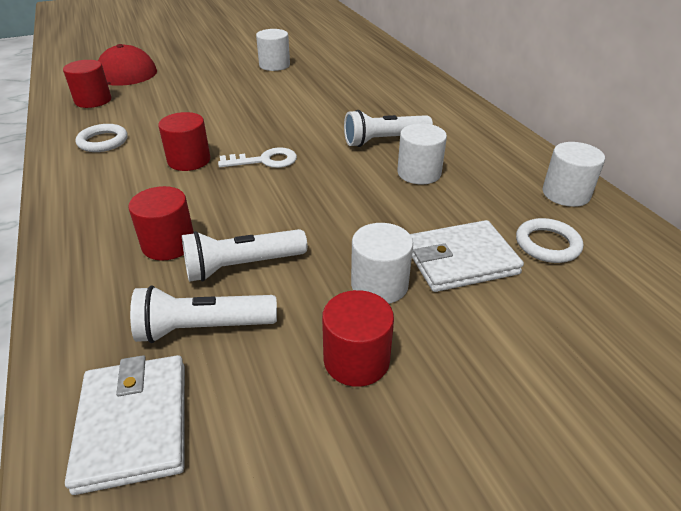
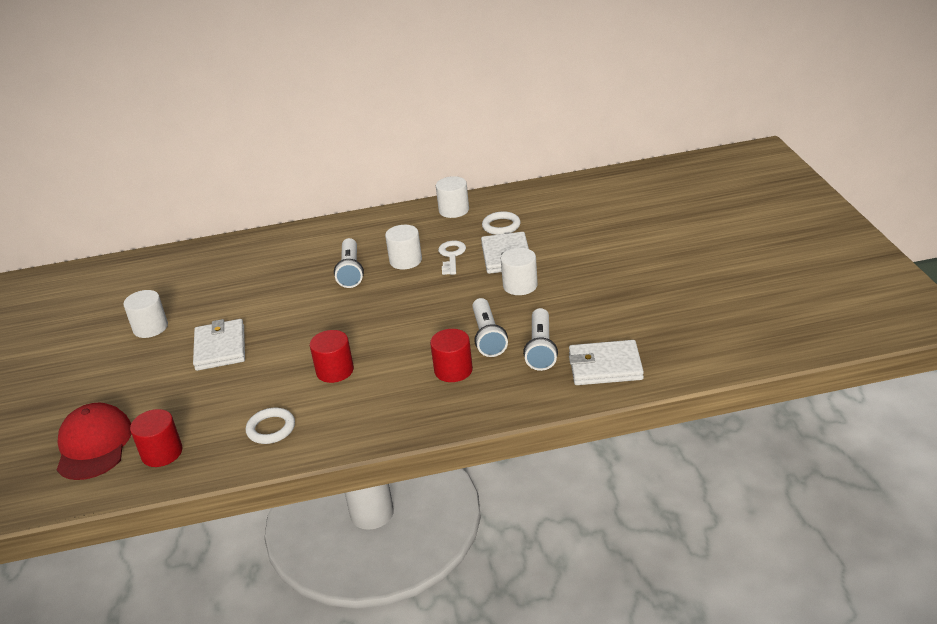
camera: 75 degrees left, 5 degrees down
white key [218,147,297,168] -> white key moved to [438,241,466,275]
red cylinder [322,290,394,387] -> none
none -> white wallet [193,319,245,371]

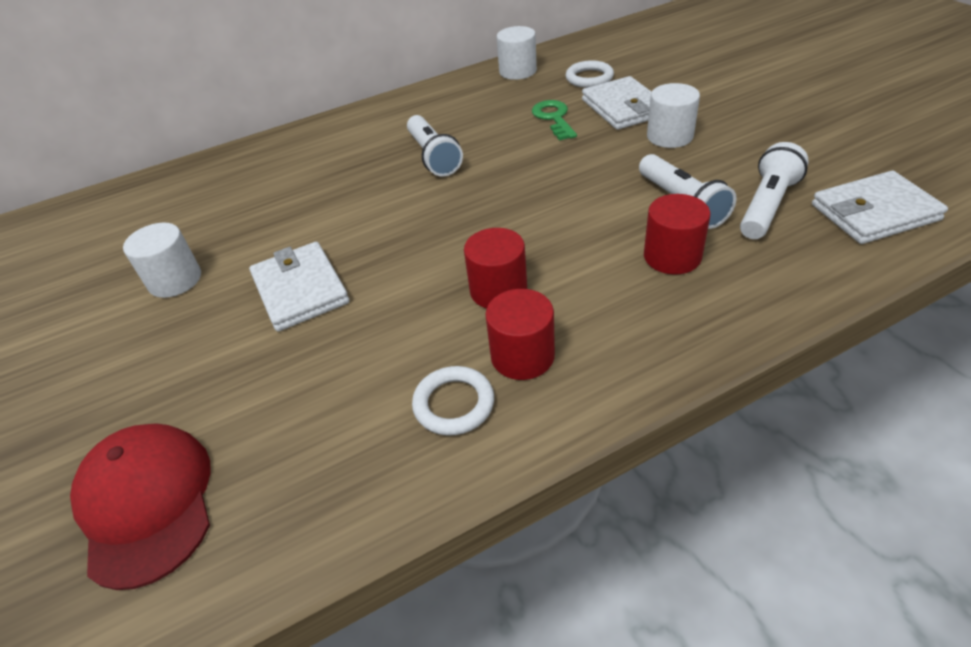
camera: 15 degrees left, 10 degrees up
red cylinder [130,409,182,467] -> red cylinder moved to [485,289,555,380]
white cylinder [385,225,422,269] -> none
white key [438,241,466,275] -> green key [532,100,577,141]
white flashlight [523,308,558,371] -> white flashlight turned 135 degrees counterclockwise [740,142,809,239]

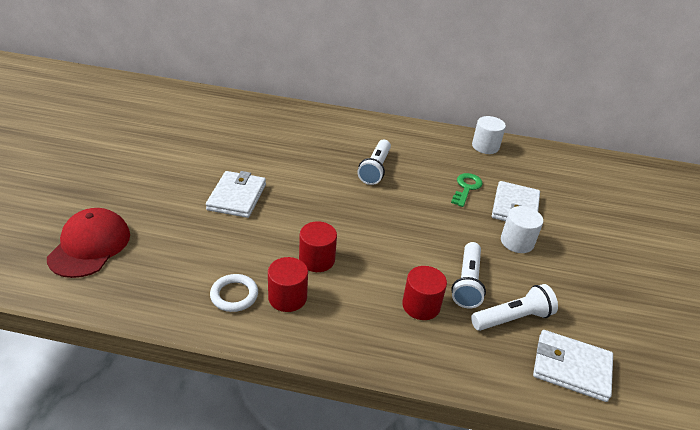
camera: 30 degrees right, 5 degrees down
white cylinder [123,223,201,298] -> none
white ring [566,60,614,88] -> none

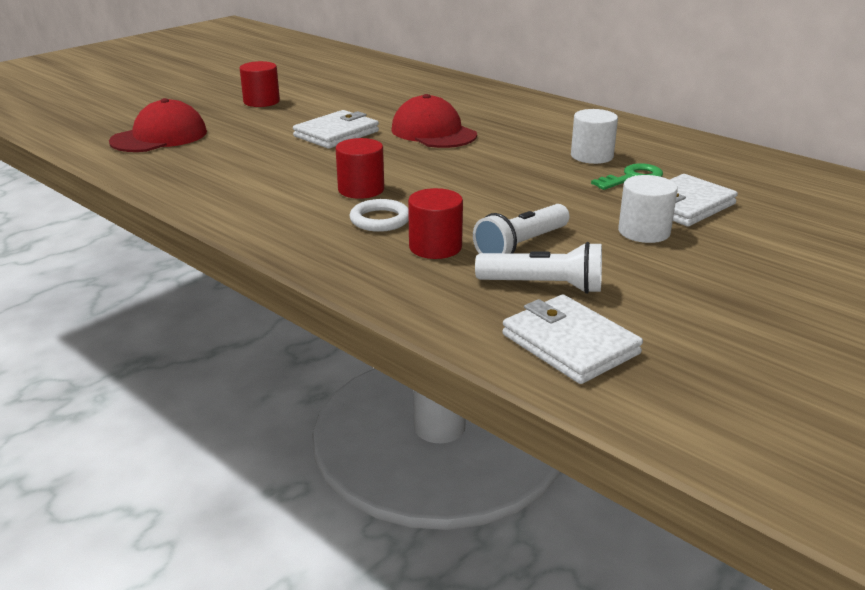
camera: 35 degrees right, 10 degrees down
white ring [210,274,258,312] -> white ring moved to [350,199,409,232]
red cylinder [268,257,308,312] -> red cylinder moved to [240,61,280,107]
white flashlight [358,140,391,185] -> none
white cylinder [472,116,506,154] -> white cylinder moved to [571,109,618,164]
none -> red cap [391,94,477,148]

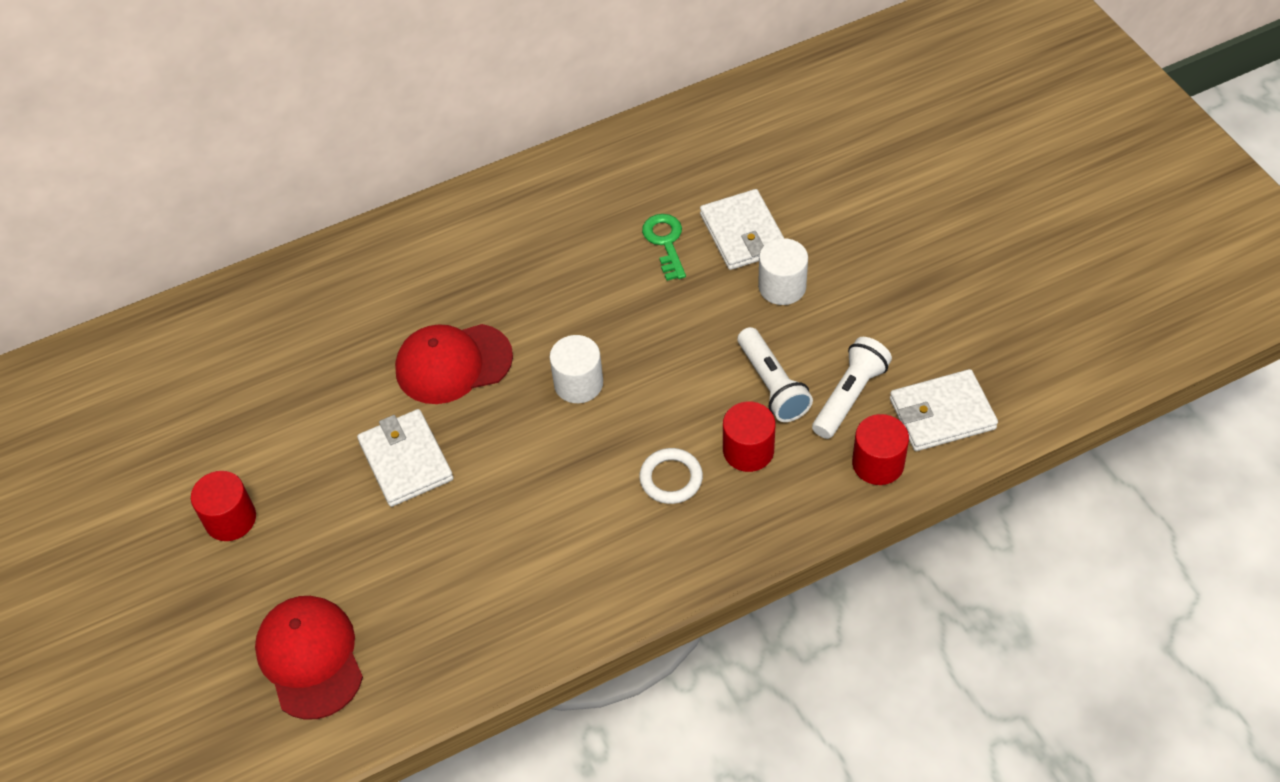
camera: 65 degrees left, 25 degrees up
red cylinder [336,138,384,199] -> red cylinder moved to [852,414,909,485]
white cylinder [571,109,618,164] -> white cylinder moved to [549,335,603,403]

